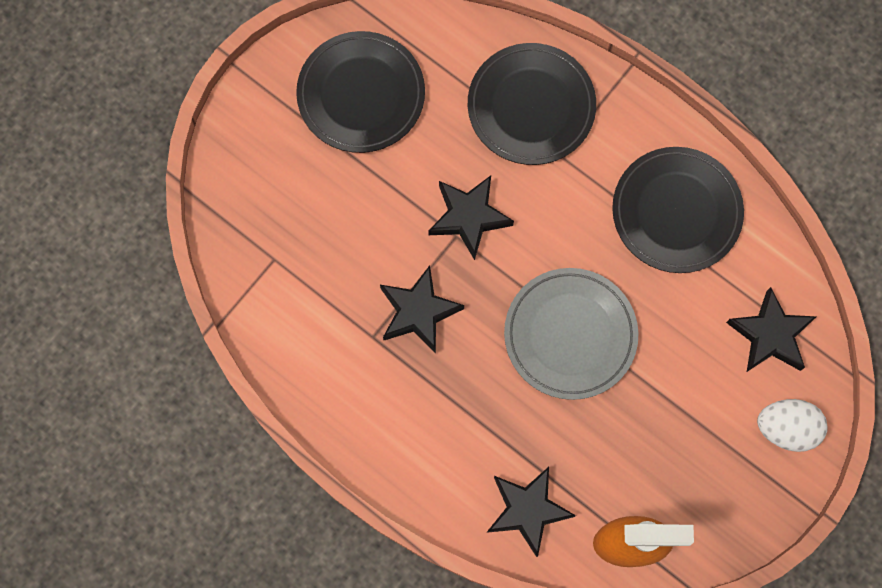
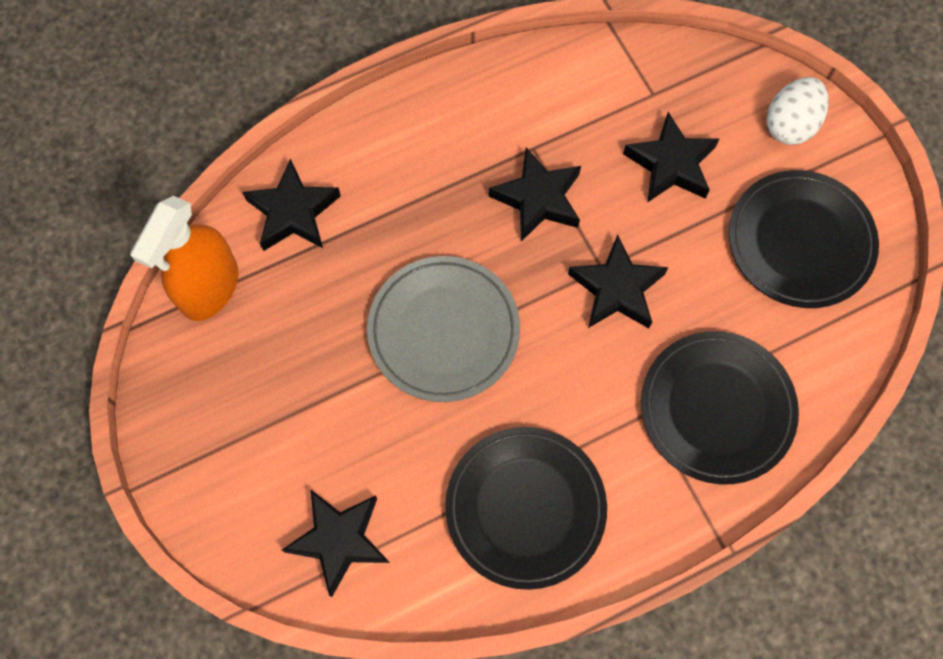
camera: 115 degrees right, 5 degrees down
white egg [757,399,828,452] -> white egg moved to [767,77,829,145]
none -> black star [623,112,719,203]

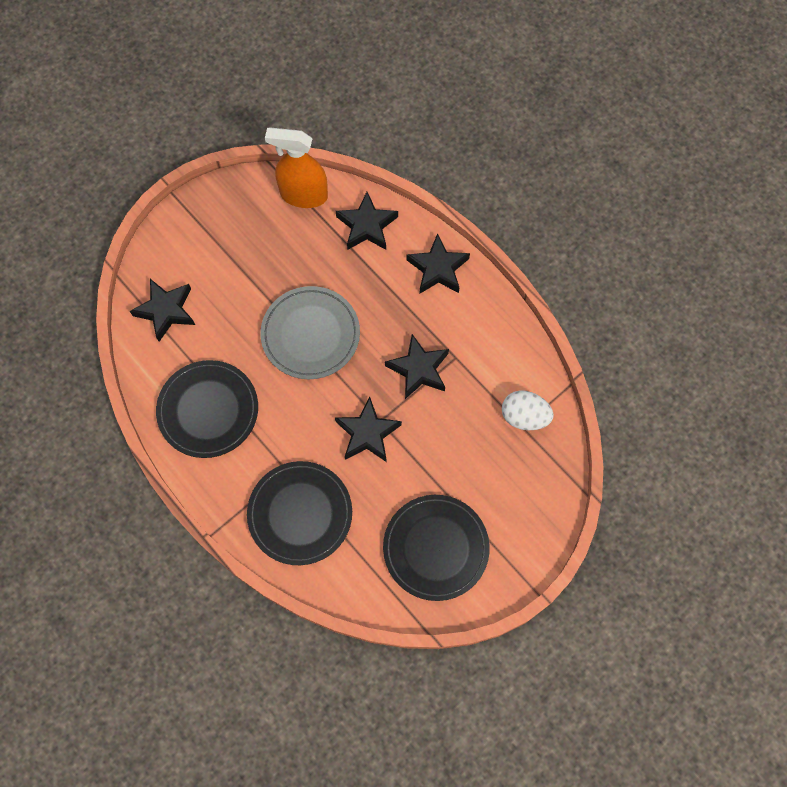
camera: 75 degrees right, 0 degrees up
black star [623,112,719,203] -> black star moved to [406,233,470,293]
white egg [767,77,829,145] -> white egg moved to [502,390,554,430]

